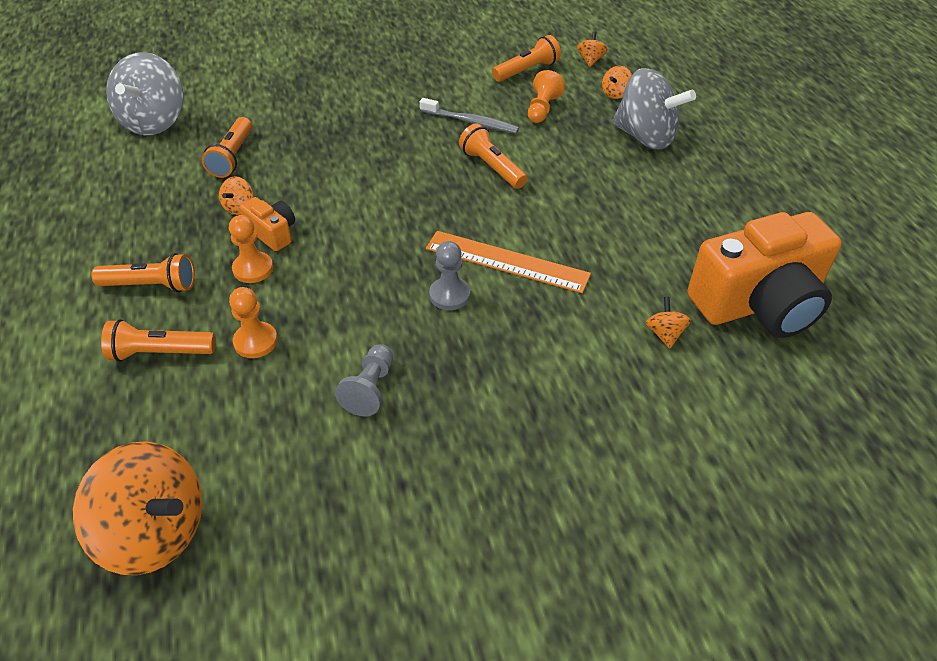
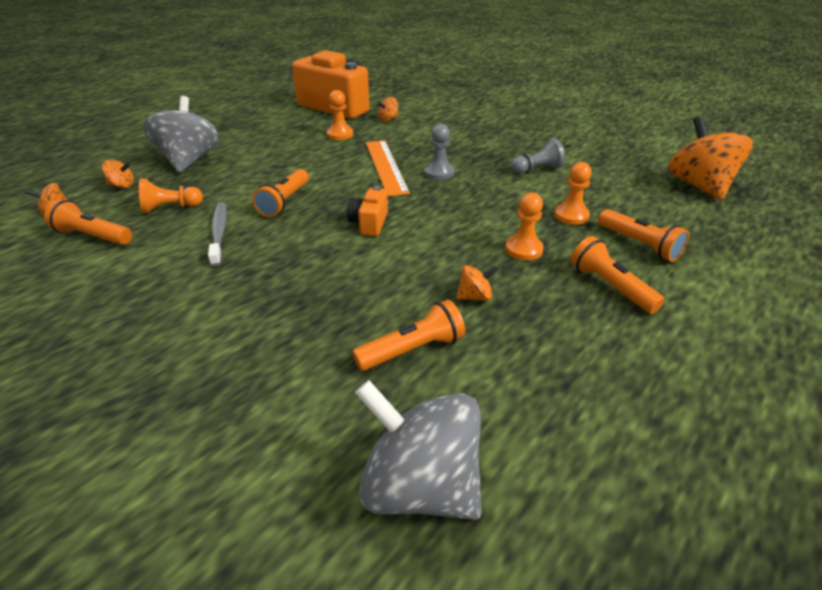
camera: 125 degrees left, 10 degrees down
grey spinning top [106,52,184,135] -> grey spinning top turned 120 degrees counterclockwise [355,380,482,520]
orange camera [240,197,295,251] -> orange camera moved to [347,186,388,236]
none -> orange pawn [327,90,353,140]

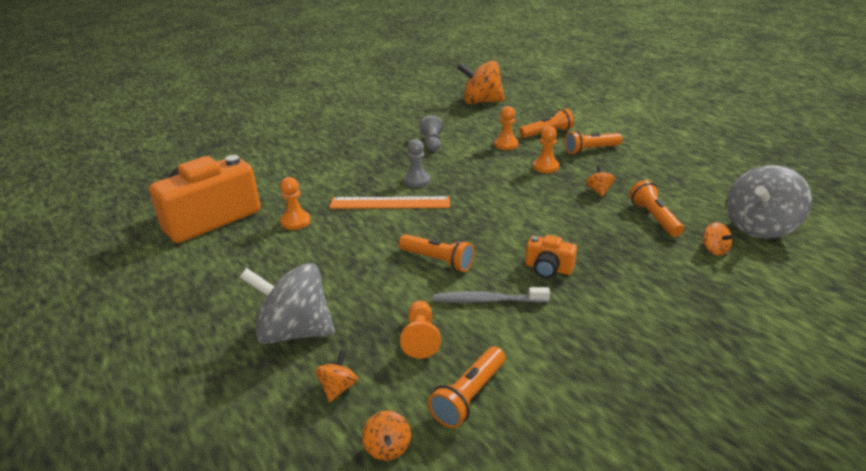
camera: 75 degrees left, 5 degrees down
orange camera [347,186,388,236] -> orange camera moved to [525,235,577,278]
orange spinning top [377,97,398,122] -> orange spinning top moved to [703,222,734,256]

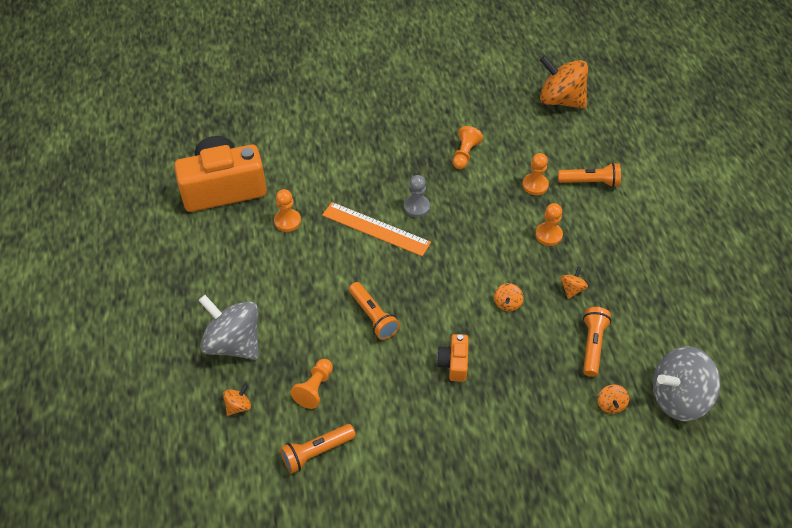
camera: 25 degrees right, 20 degrees up
orange spinning top [362,411,411,461] -> orange spinning top moved to [494,283,523,311]
grey pawn [419,115,443,151] -> orange pawn [453,126,483,169]
grey toothbrush [433,287,550,303] -> none
orange camera [525,235,577,278] -> orange camera turned 45 degrees clockwise [437,334,469,382]
orange flashlight [564,131,623,154] -> none

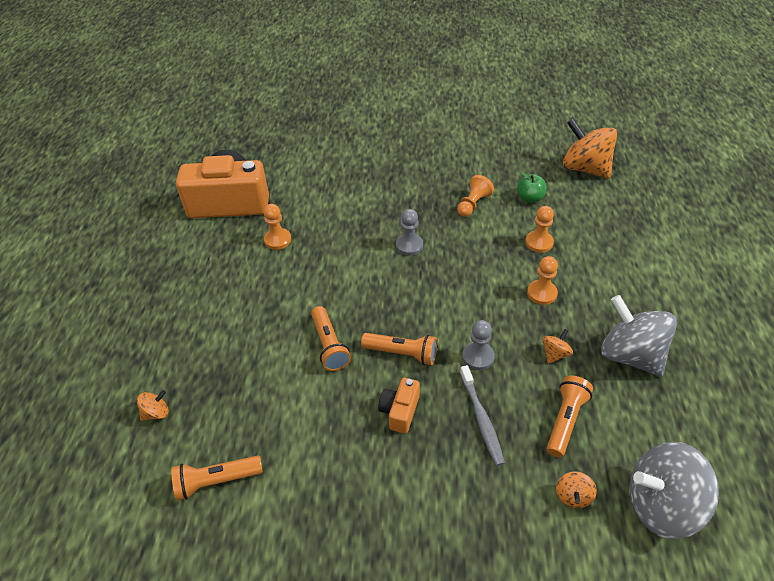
camera: 15 degrees right, 5 degrees down
grey spinning top [198,295,259,360] -> grey spinning top moved to [601,295,677,377]
orange pawn [290,359,333,409] -> none
orange ruler [322,202,431,256] -> none
orange spinning top [494,283,523,311] -> grey pawn [462,320,495,370]
orange flashlight [558,163,621,187] -> orange flashlight moved to [361,333,437,365]
none -> grey toothbrush [460,365,505,466]
none -> green apple [517,172,547,203]

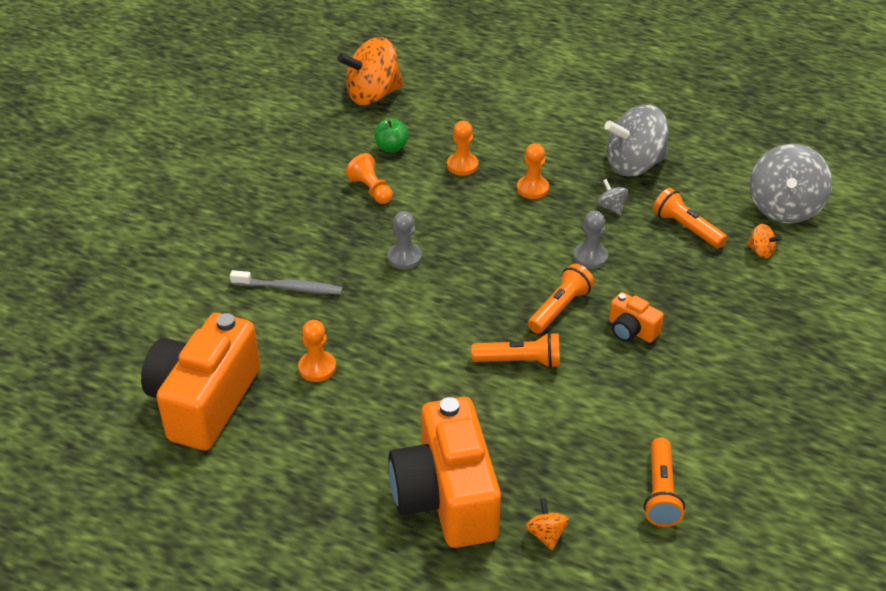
camera: 70 degrees left, 5 degrees down
grey toothbrush [460,365,505,466] -> grey toothbrush moved to [230,270,343,295]
orange spinning top [543,329,573,364] -> grey spinning top [597,179,628,216]
none -> orange camera [389,397,501,548]

